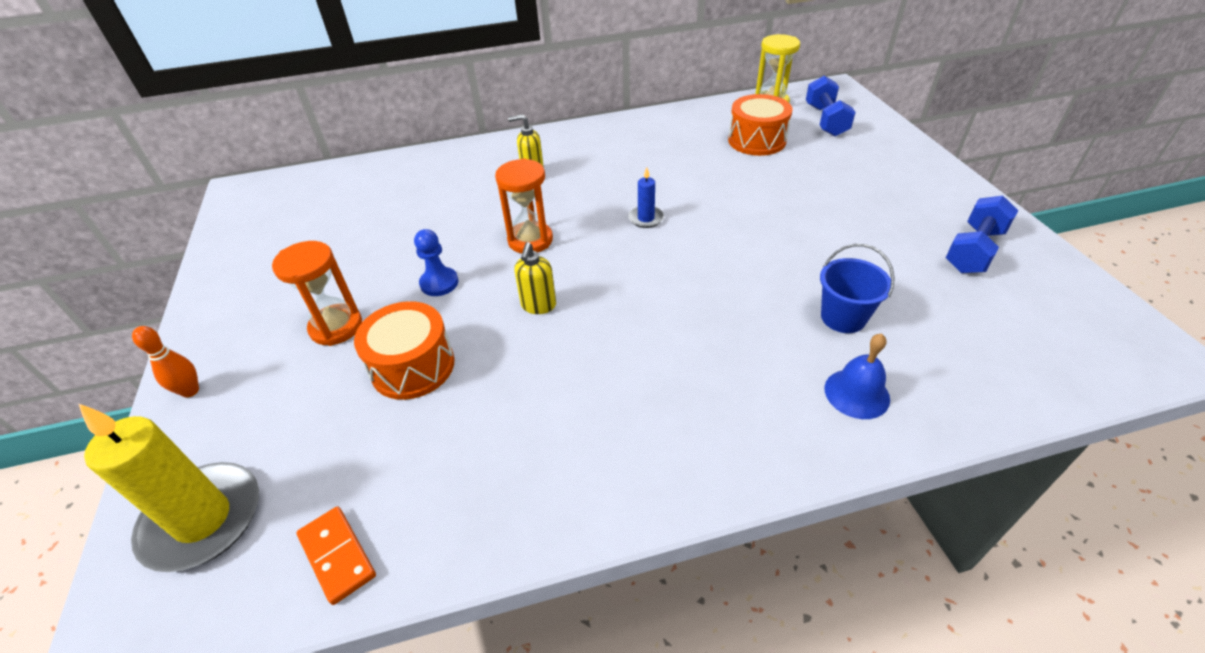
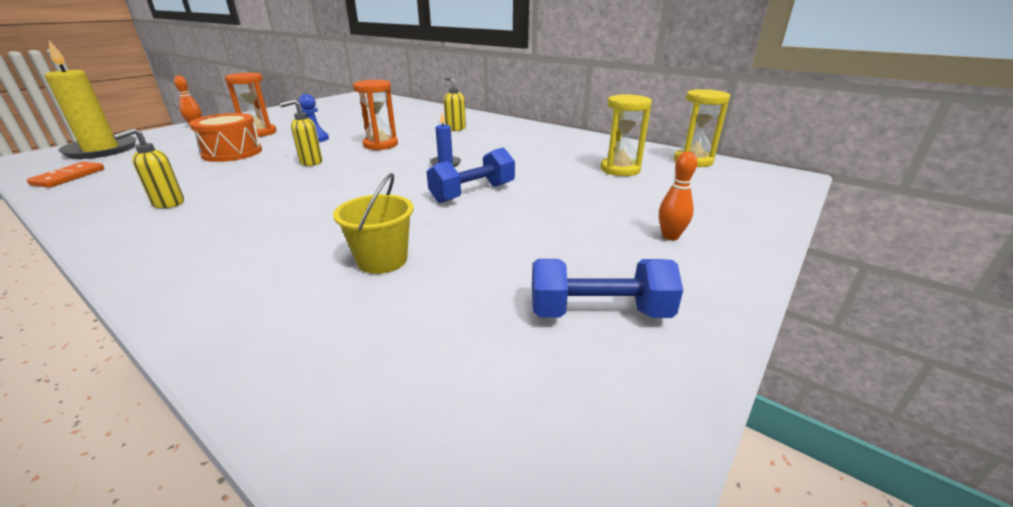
camera: 50 degrees right, 15 degrees down
orange drum [728,94,792,156] -> yellow hourglass [600,94,652,176]
blue dumbbell [806,76,856,136] -> blue dumbbell moved to [427,148,515,203]
blue bucket [820,244,895,333] -> yellow bucket [333,173,414,274]
blue bell [825,334,890,419] -> none
none -> yellow soap dispenser [113,128,184,208]
none -> orange bowling pin [659,151,697,241]

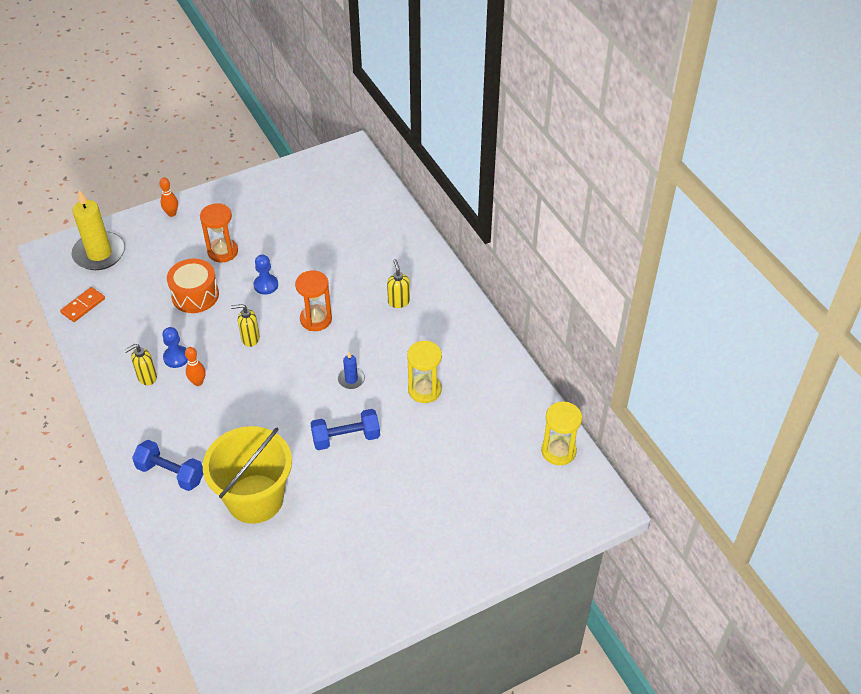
camera: 25 degrees right, 20 degrees up
yellow bucket [333,173,414,274] -> yellow bucket [203,426,292,524], size x1.94
blue dumbbell [532,259,683,318] -> blue dumbbell moved to [132,440,203,491]
yellow hourglass [600,94,652,176] -> yellow hourglass moved to [407,341,442,403]
orange bowling pin [659,151,697,241] -> orange bowling pin moved to [185,347,206,386]
none -> blue pawn [162,327,188,368]

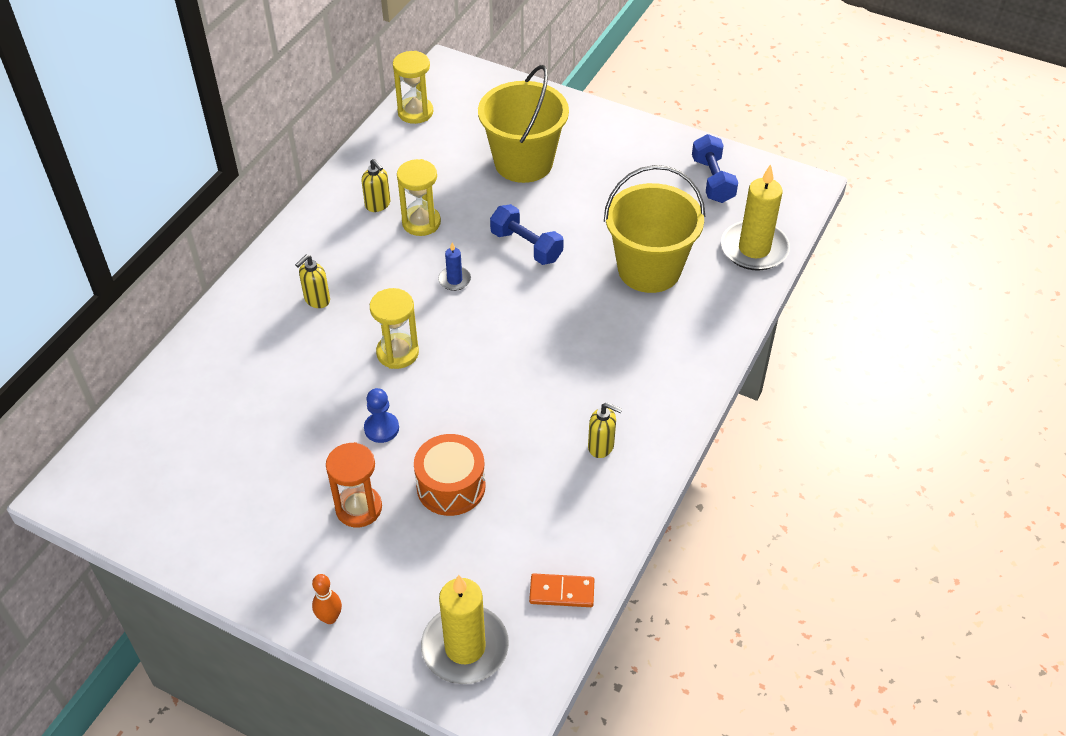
camera: 125 degrees left, 0 degrees up
blue dumbbell [132,440,203,491] -> blue dumbbell moved to [692,134,738,203]
blue pawn [162,327,188,368] -> none
orange bowling pin [185,347,206,386] -> none
yellow soap dispenser [231,304,260,347] -> yellow soap dispenser moved to [361,159,390,212]
orange hourglass [295,271,332,331] -> yellow hourglass [370,288,419,369]
none -> yellow bucket [478,65,569,183]
none -> yellow candle [721,164,790,271]

